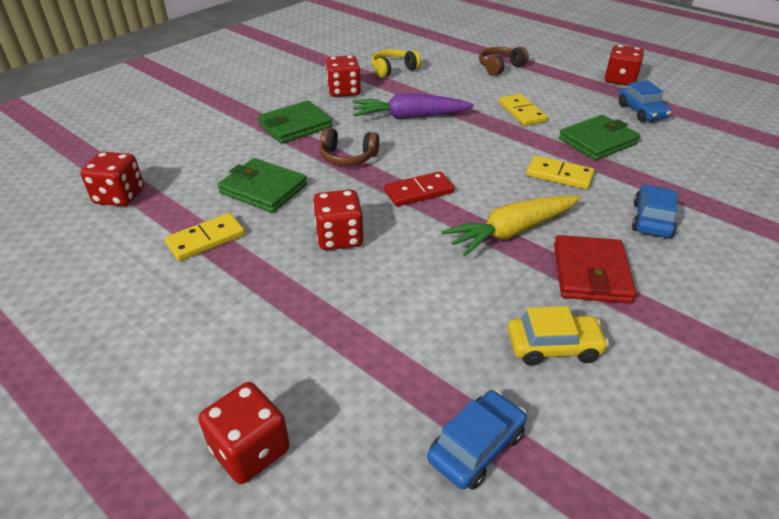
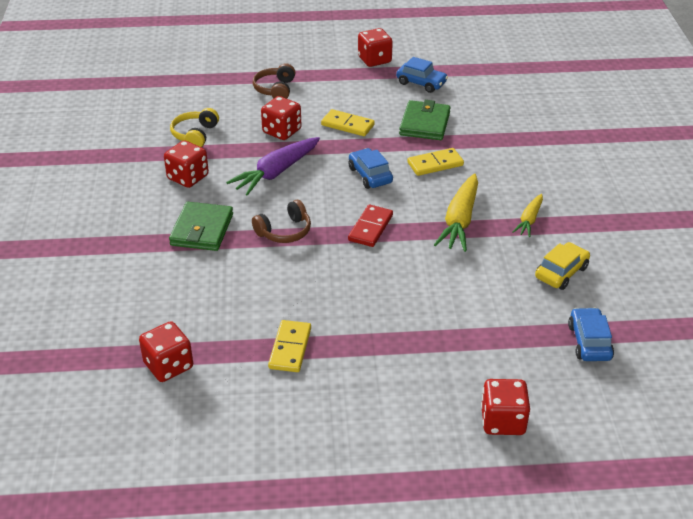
camera: 45 degrees left, 0 degrees up
green wallet [218,158,307,213] -> none
red dice [313,189,364,250] -> red dice moved to [261,96,302,140]
red wallet [554,235,636,304] -> yellow carrot [512,194,543,237]
blue car [632,185,677,238] -> blue car moved to [348,148,393,189]

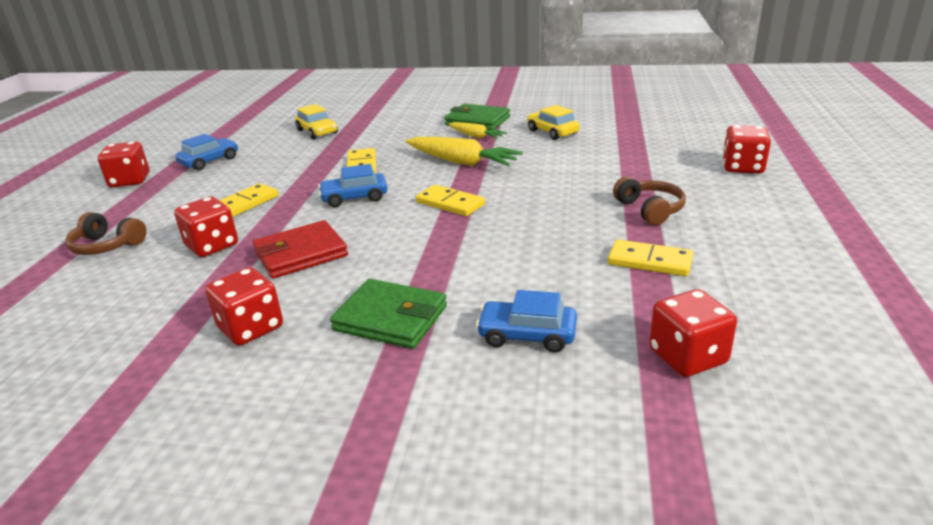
camera: 75 degrees left, 10 degrees down
yellow headphones [170,108,219,147] -> none
purple carrot [226,137,320,196] -> red wallet [253,220,348,279]
brown headphones [252,200,311,243] -> brown headphones moved to [613,176,686,225]
red domino [348,205,393,247] -> yellow domino [416,185,485,216]
green wallet [399,100,451,140] -> green wallet moved to [445,104,510,130]
blue car [568,307,614,361] -> blue car moved to [476,290,577,353]
none -> yellow car [295,104,338,139]

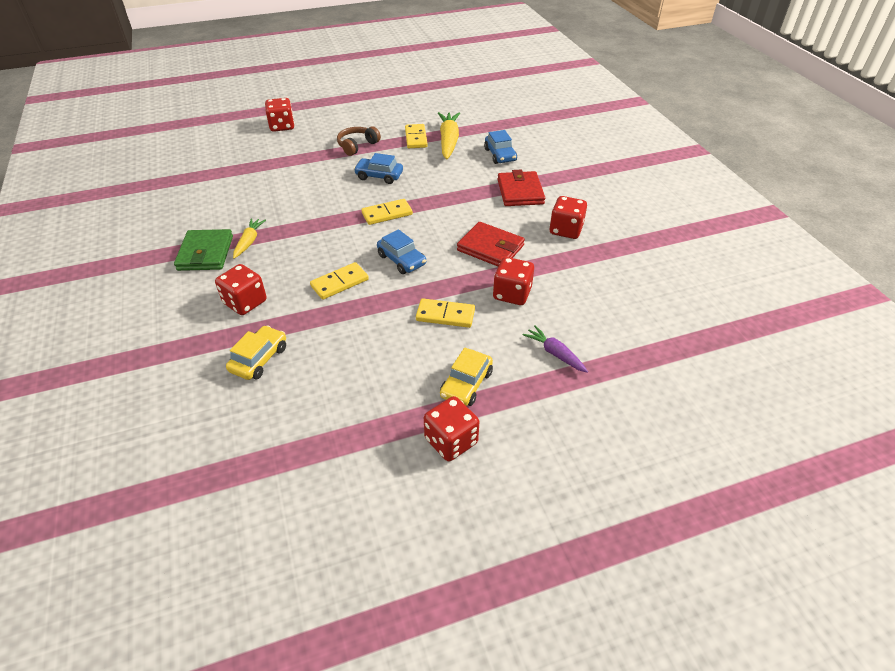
camera: 120 degrees left, 15 degrees up
brown headphones [65,212,146,255] -> purple carrot [523,325,588,373]
blue car [175,134,238,171] -> blue car moved to [354,153,403,184]
green wallet [330,279,447,349] -> red wallet [497,170,545,206]
yellow carrot [405,137,523,166] -> yellow carrot moved to [438,112,460,159]
yellow domino [416,185,485,216] -> yellow domino turned 60 degrees clockwise [361,199,413,225]
yellow car [527,105,580,140] -> yellow car moved to [440,348,493,406]
red dice [649,289,737,377] -> red dice moved to [215,264,267,315]

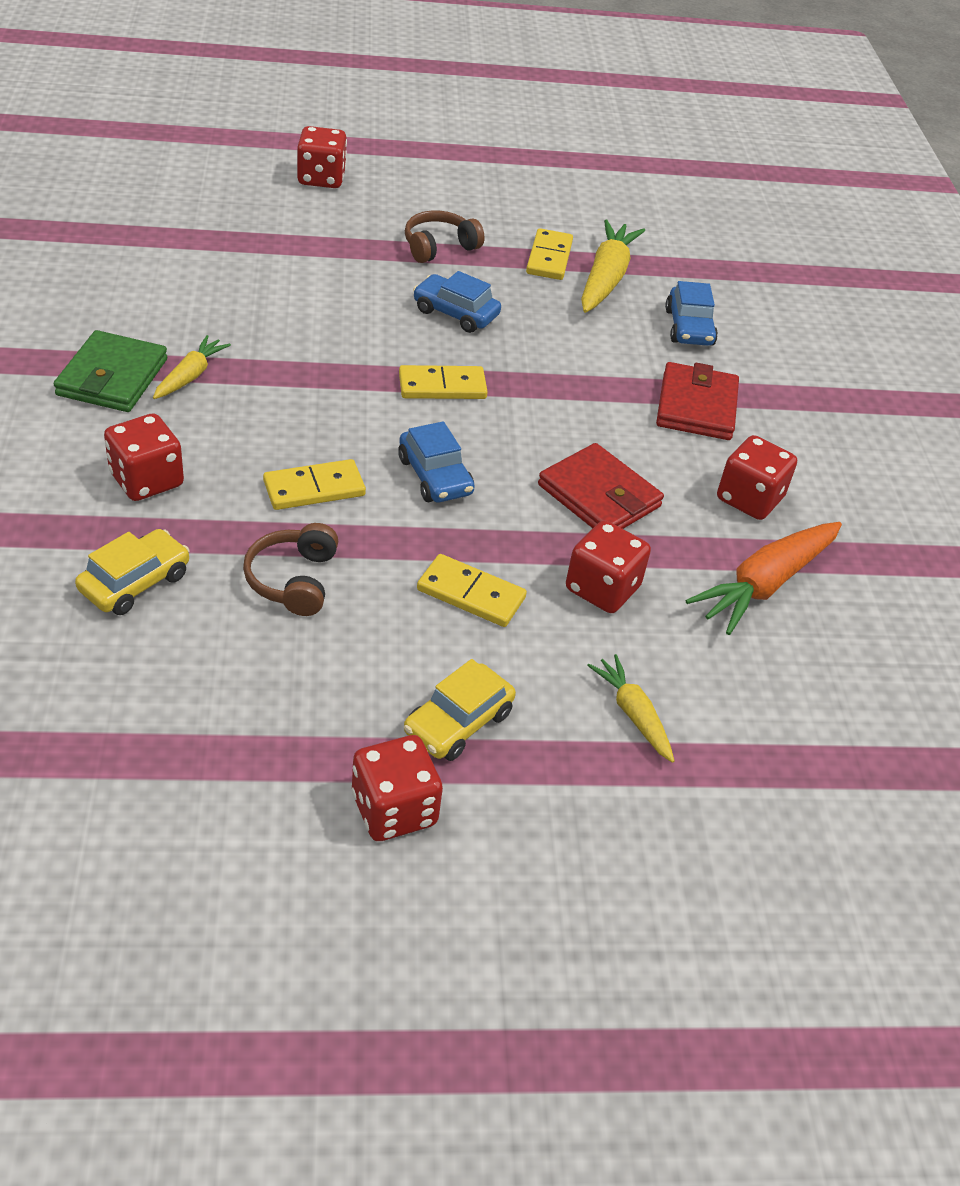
camera: 10 degrees right, 0 degrees up
purple carrot [523,325,588,373] -> yellow carrot [587,654,675,763]
none -> brown headphones [243,523,338,616]
none -> orange carrot [685,522,842,635]

